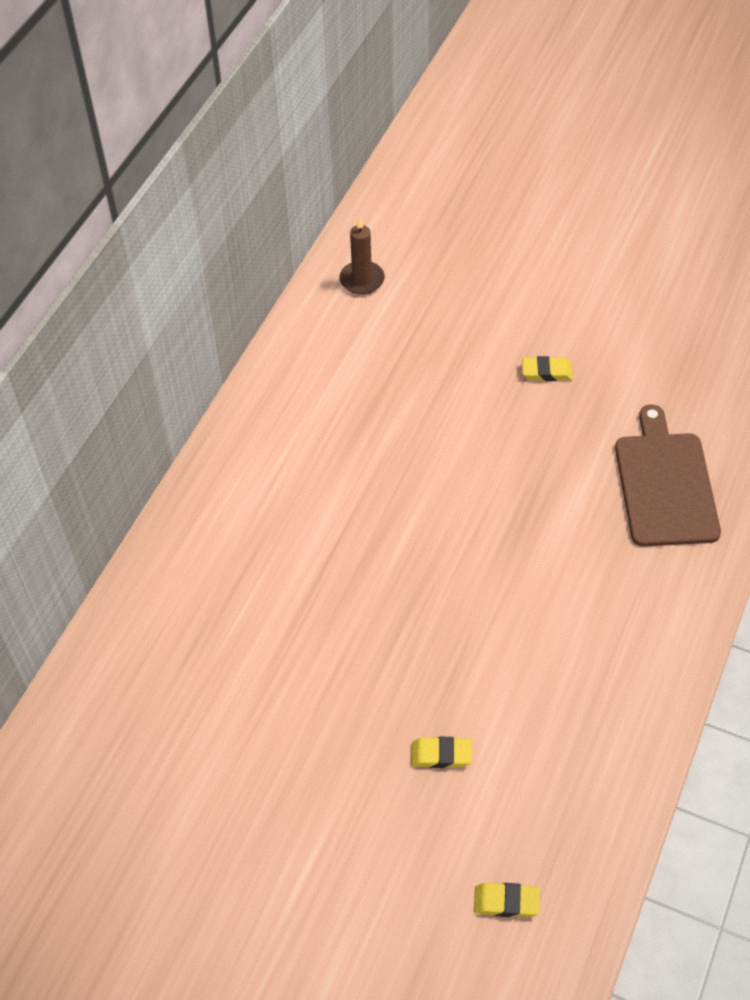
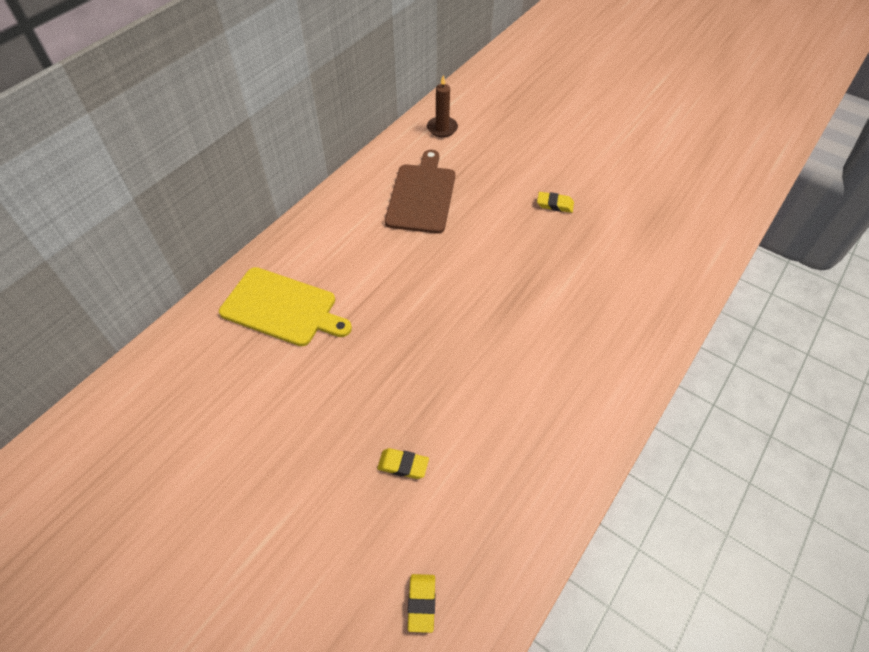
camera: 10 degrees right, 0 degrees up
yellow eraser [474,883,540,918] -> yellow eraser turned 75 degrees clockwise [408,574,435,633]
brown cutting board [615,404,721,547] -> brown cutting board moved to [385,150,455,234]
none -> yellow cutting board [219,267,352,346]

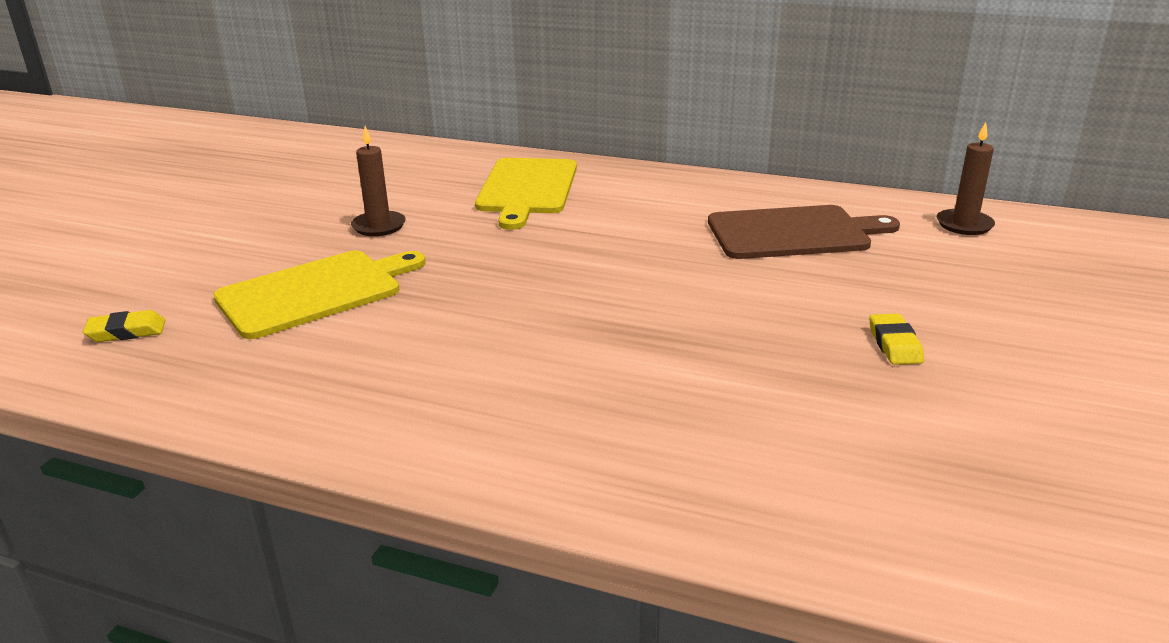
camera: 75 degrees right, 25 degrees down
yellow eraser [377,448,429,479] -> yellow cutting board [213,250,426,339]
none -> brown candle [351,126,406,236]

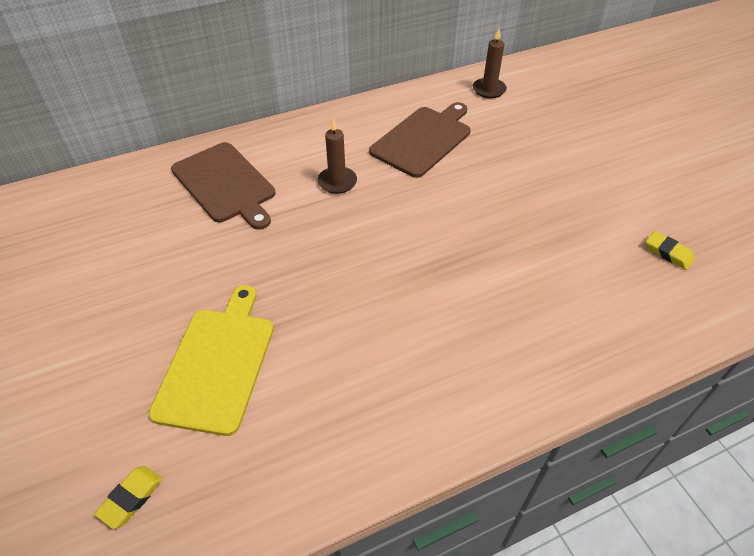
camera: 45 degrees left, 20 degrees up
brown candle [351,126,406,236] -> brown candle moved to [318,118,357,194]
yellow cutting board [475,158,577,230] -> brown cutting board [171,142,275,230]
yellow eraser [869,313,924,365] -> yellow eraser moved to [646,231,695,270]

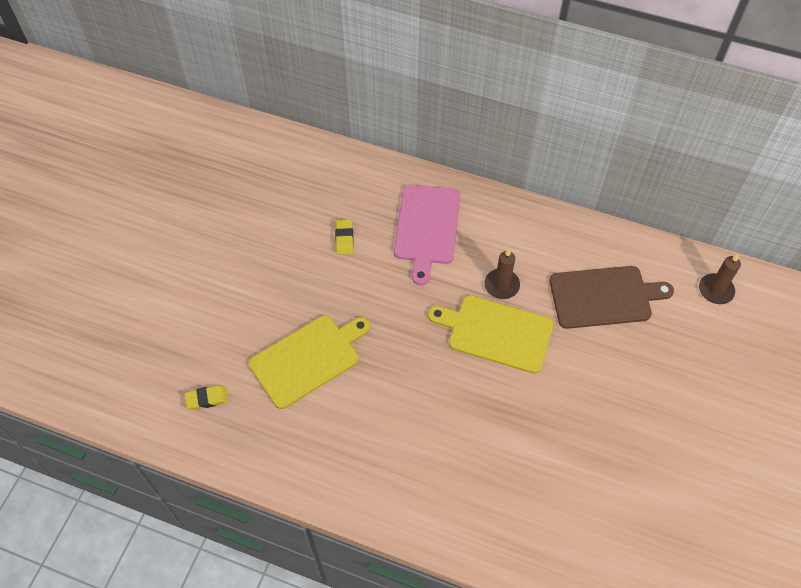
camera: 45 degrees right, 10 degrees up
brown cutting board [171,142,275,230] -> pink cutting board [394,184,461,285]
yellow eraser [646,231,695,270] -> yellow eraser moved to [335,220,354,255]
none -> yellow cutting board [428,295,554,374]

